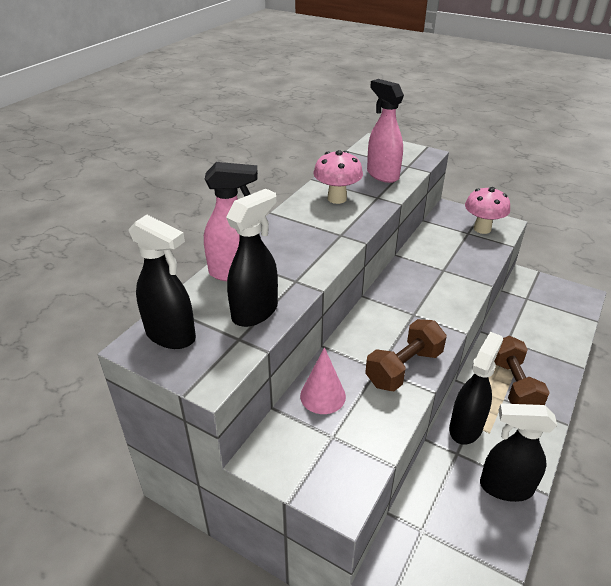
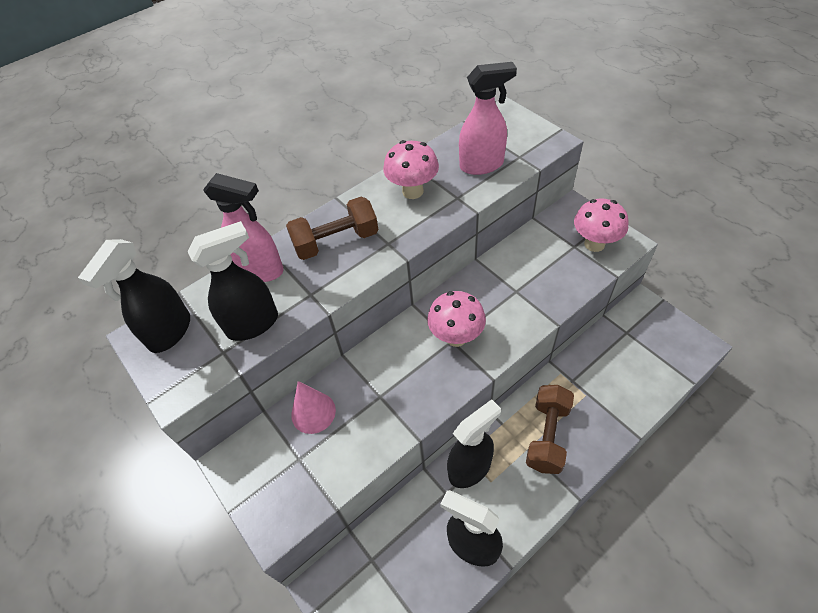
camera: 25 degrees right, 15 degrees up
black spray bottle [129,215,196,349] -> black spray bottle turned 60 degrees clockwise [78,239,190,353]
brown dumbbell [365,319,447,391] -> brown dumbbell moved to [286,197,378,260]
pink spray bottle [367,79,404,183] -> pink spray bottle turned 90 degrees clockwise [459,62,517,175]
none -> pink mushroom [427,291,486,347]

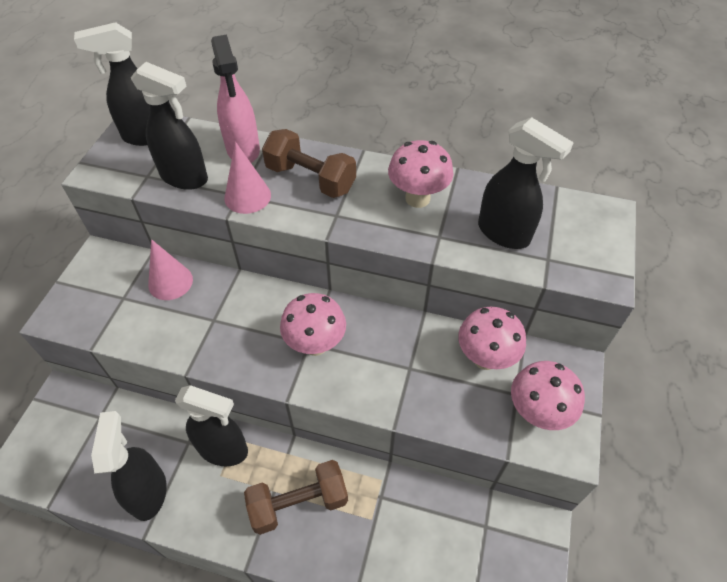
camera: 50 degrees right, 0 degrees up
pink spray bottle [459,62,517,175] -> black spray bottle [478,117,574,249]
none -> pink cone [224,142,271,214]
none -> pink mushroom [458,307,526,370]

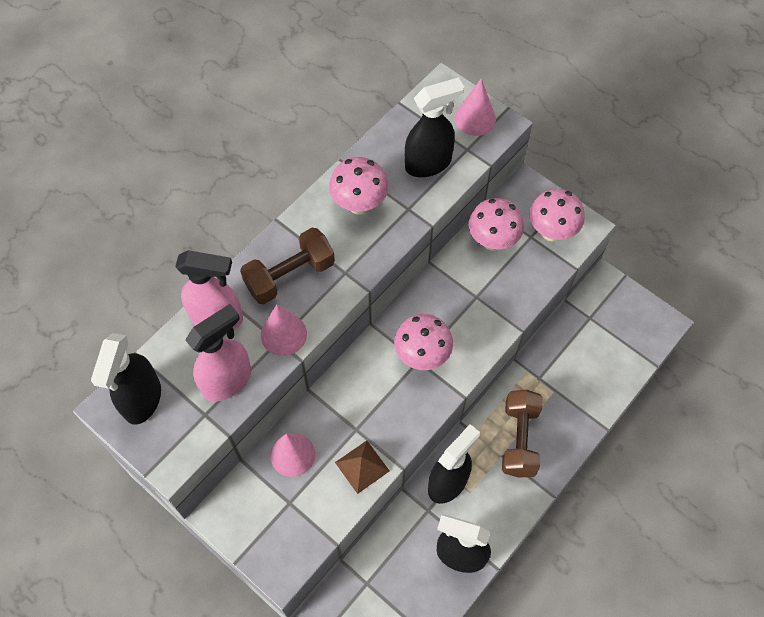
camera: 65 degrees left, 10 degrees up
black spray bottle [131,62,208,190] -> pink spray bottle [185,304,251,402]
none -> brown pyramid [335,441,390,494]
none -> pink cone [455,78,496,136]

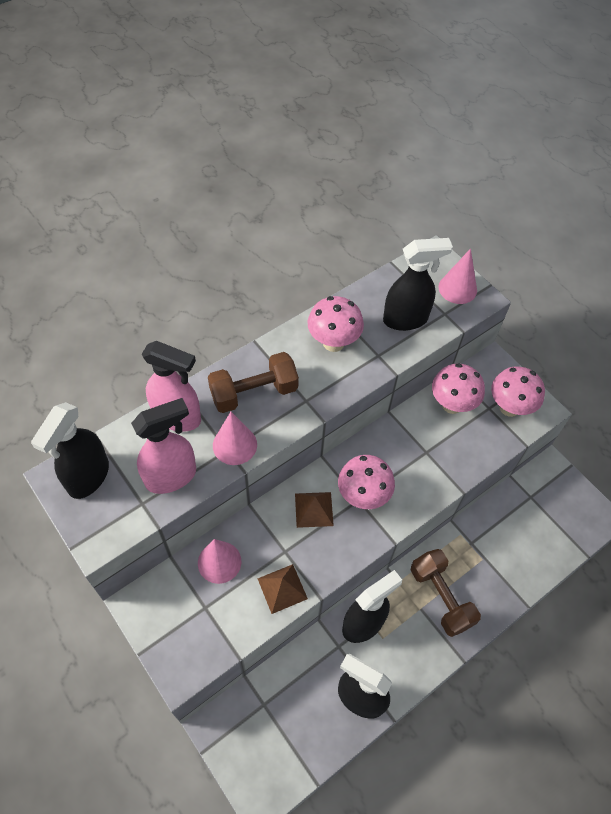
camera: 10 degrees right, 5 degrees down
brown dumbbell [502,390,543,478] -> brown dumbbell turned 45 degrees counterclockwise [411,549,481,637]
none -> brown pyramid [295,492,334,528]

